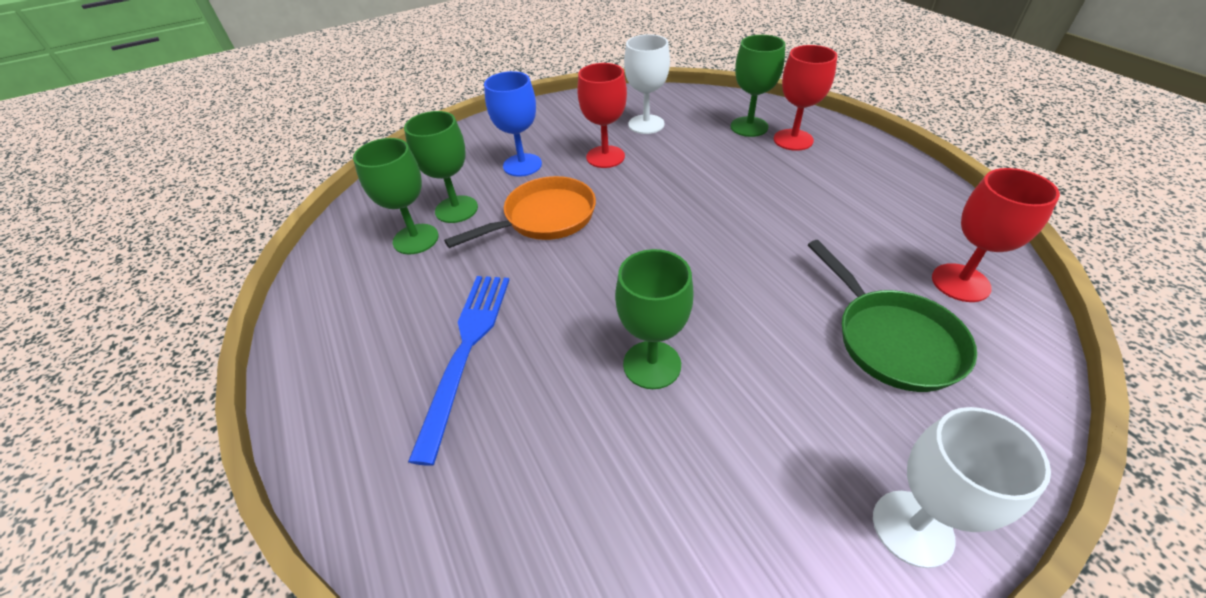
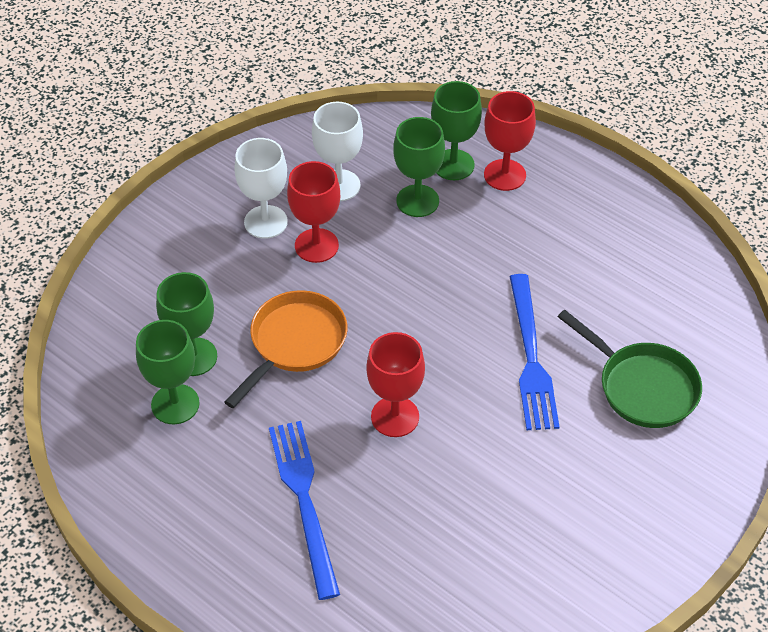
camera: 25 degrees left, 5 degrees up
blue goblet [484,71,542,177] -> none
green goblet [615,249,694,389] -> green goblet moved to [393,117,445,217]
white goblet [873,407,1051,568] -> white goblet moved to [234,138,288,239]
red goblet [932,168,1060,302] -> red goblet moved to [366,332,425,437]
none -> blue fork [509,274,560,430]

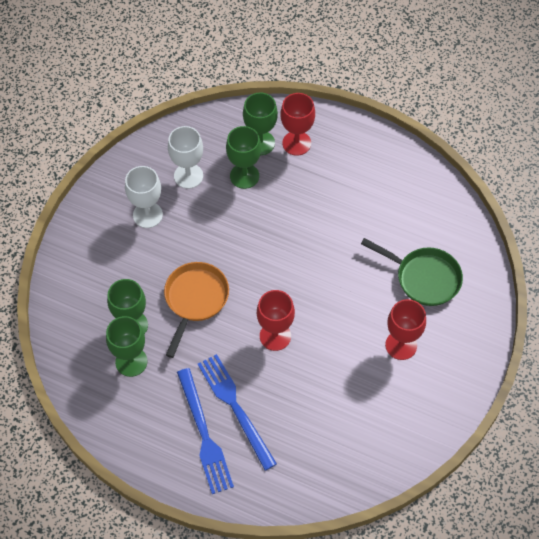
camera: 15 degrees left, 10 degrees up
red goblet [287,161,341,263] -> red goblet moved to [385,299,426,360]
blue fork [509,274,560,430] -> blue fork moved to [177,368,234,494]

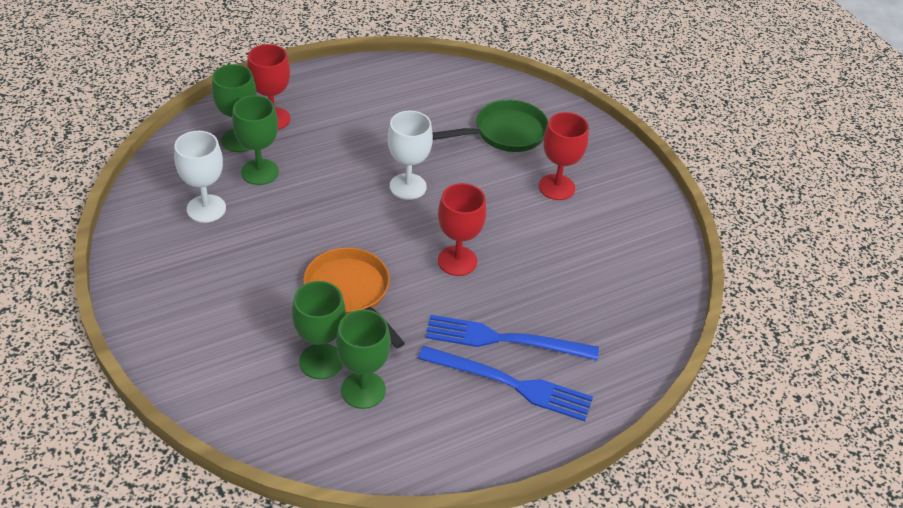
camera: 55 degrees left, 15 degrees down
white goblet [125,166,163,228] -> white goblet moved to [388,111,433,200]

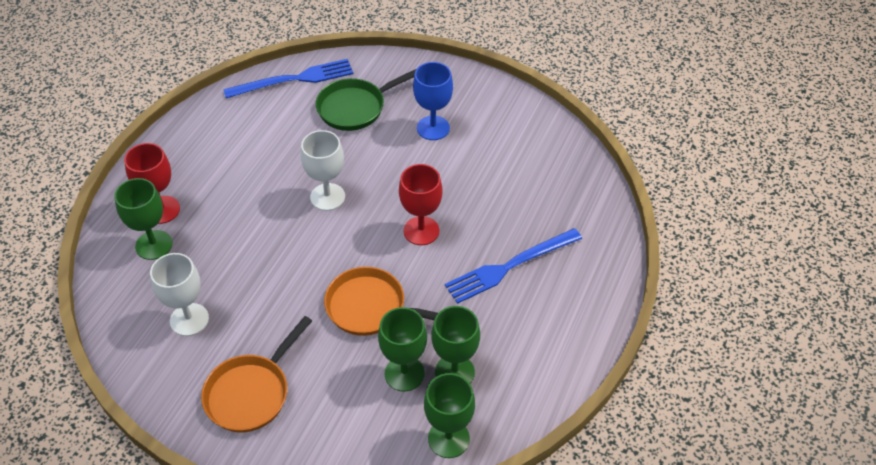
camera: 35 degrees left, 5 degrees up
green goblet [232,95,279,185] -> green goblet moved to [424,373,475,458]
blue fork [418,346,593,421] -> blue fork moved to [223,59,353,98]
green pan [432,100,548,152] -> green pan turned 150 degrees counterclockwise [316,69,416,131]
red goblet [539,112,589,200] -> blue goblet [413,62,453,140]
none -> orange pan [201,316,312,432]

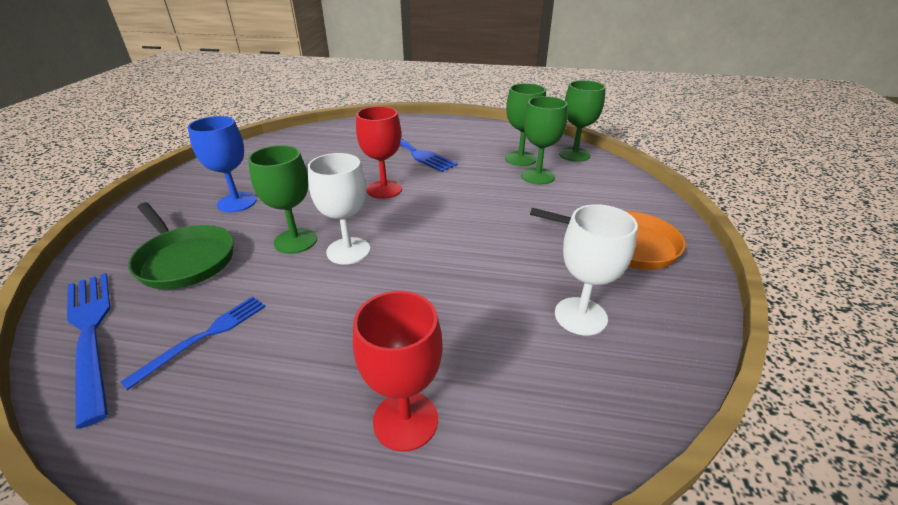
camera: 105 degrees left, 15 degrees down
green goblet [114,178,172,260] -> green goblet moved to [248,145,317,254]
orange pan [324,267,438,336] -> none
none -> blue fork [120,296,266,390]

